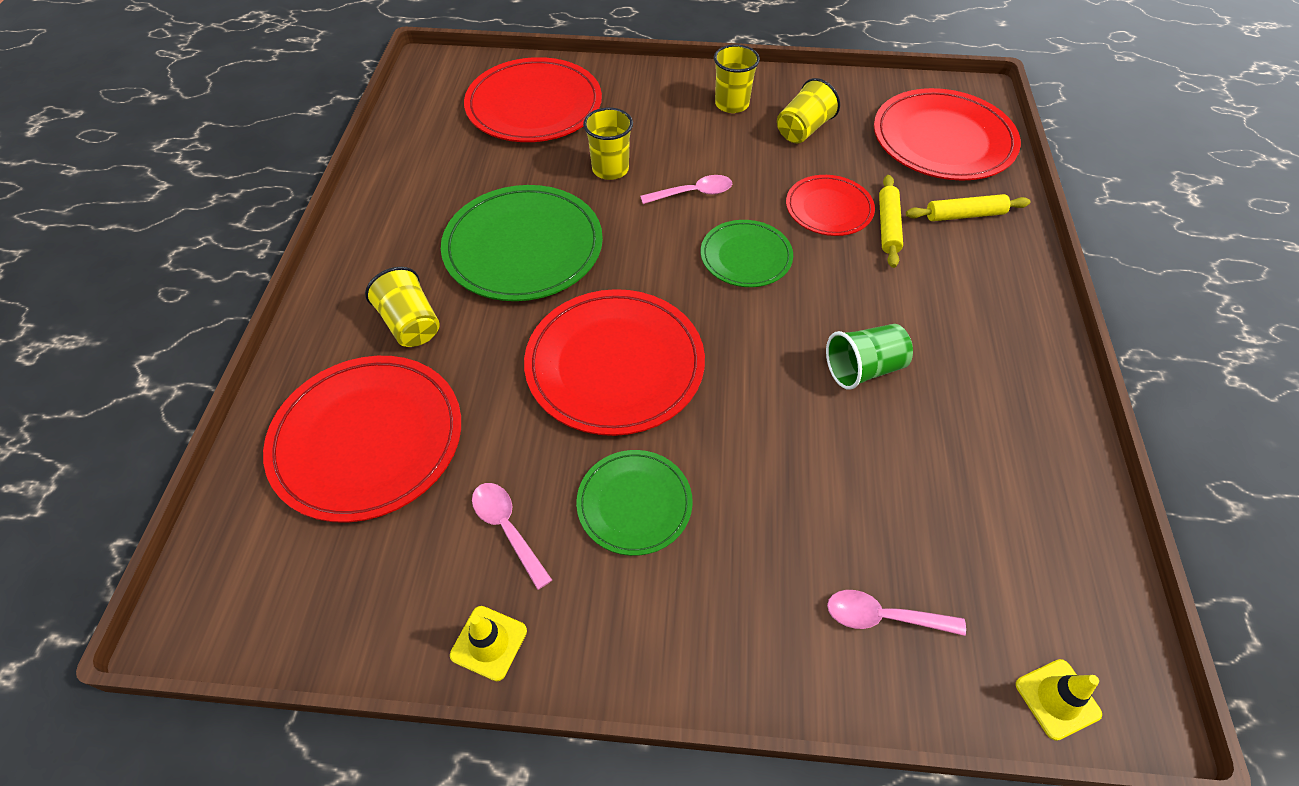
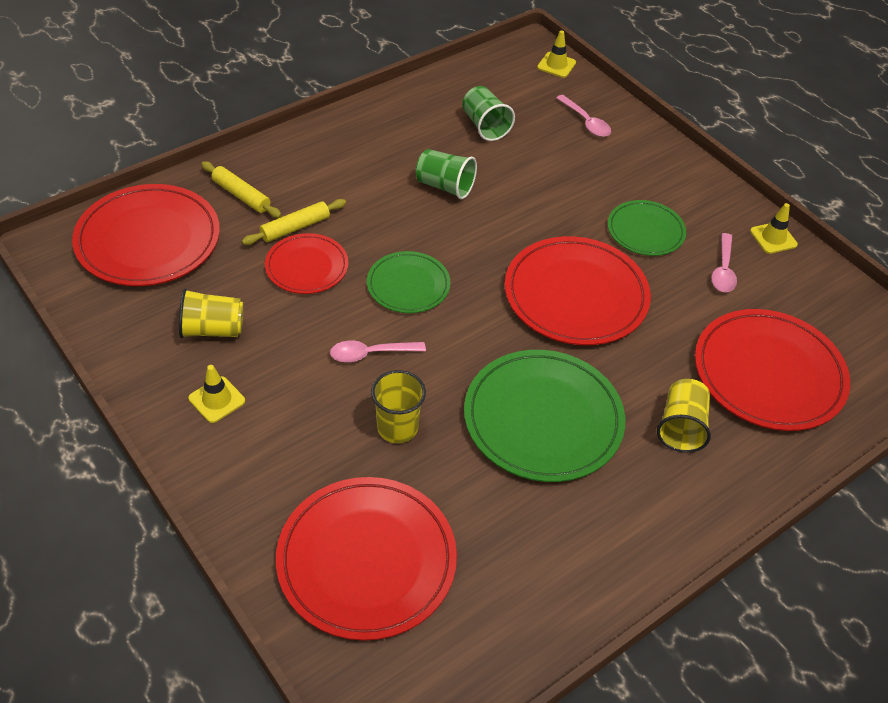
camera: 135 degrees left, 5 degrees down
pink spoon [640,175,732,204] -> pink spoon turned 45 degrees counterclockwise [330,340,426,362]
yellow cup [714,44,760,113] -> yellow traffic cone [188,365,245,423]
none -> green cup [462,86,515,141]

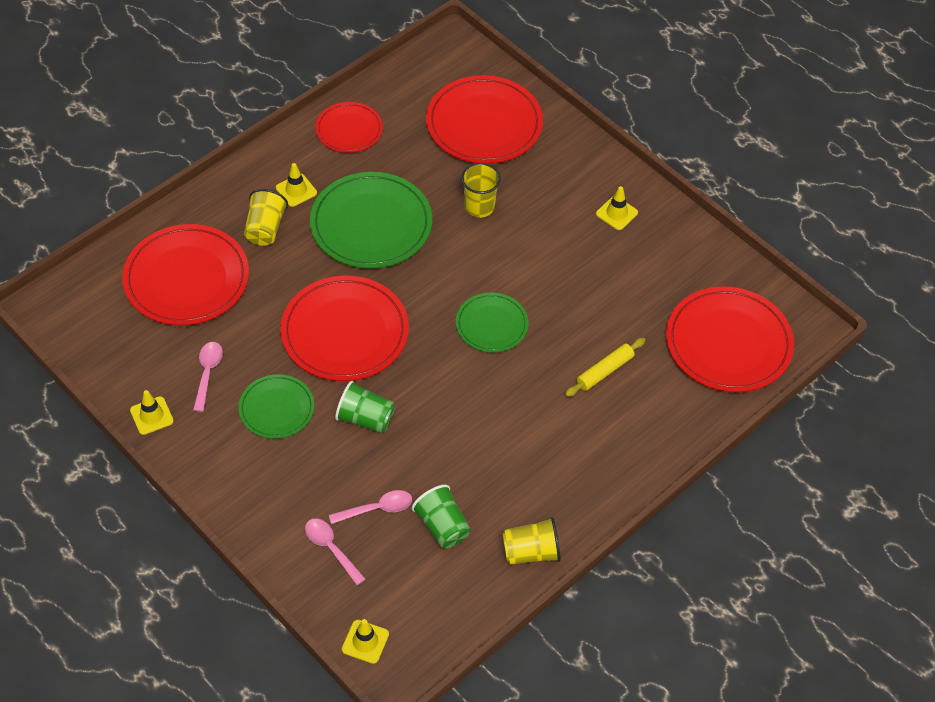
camera: 175 degrees right, 5 degrees up
yellow cup [179,289,243,338] -> yellow cup moved to [502,517,561,564]
yellow rolling pin [201,161,282,218] -> none
red plate [265,233,348,294] -> red plate moved to [315,102,383,153]
pink spoon [330,340,426,362] -> pink spoon moved to [329,490,412,524]
green cup [416,149,477,199] -> green cup moved to [335,381,395,433]
none -> yellow traffic cone [276,163,317,207]

